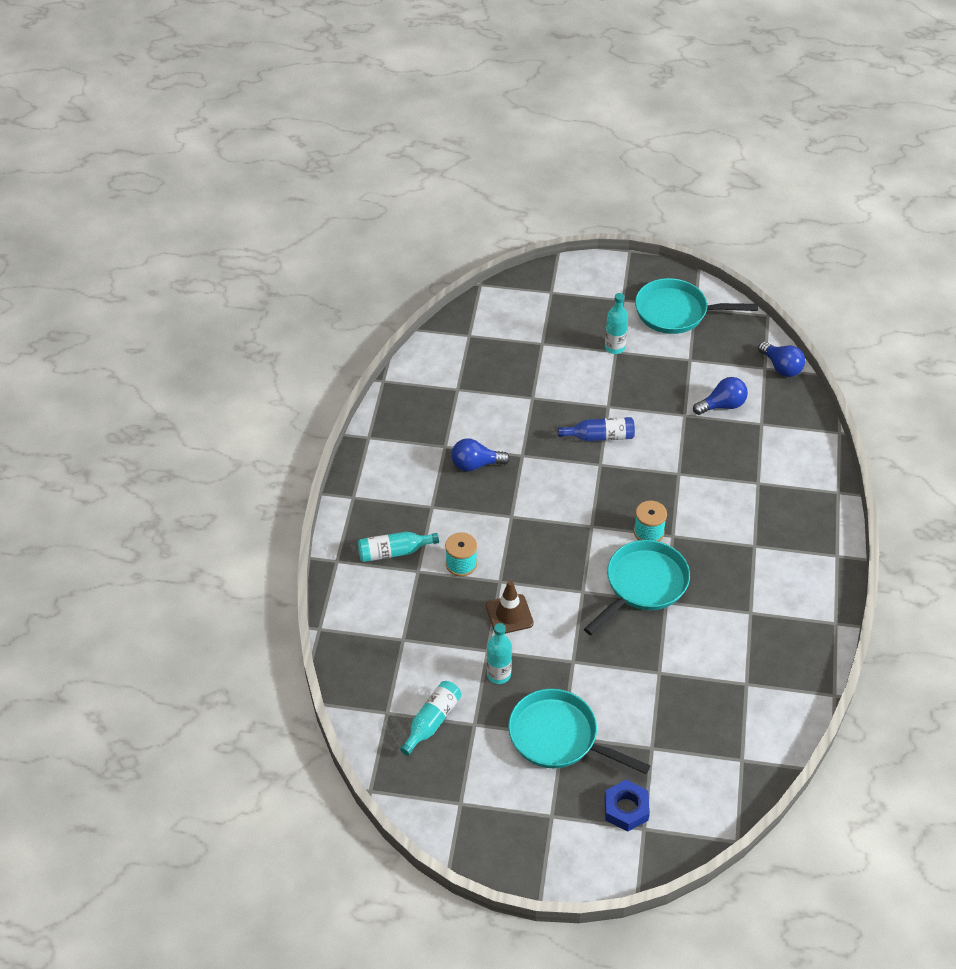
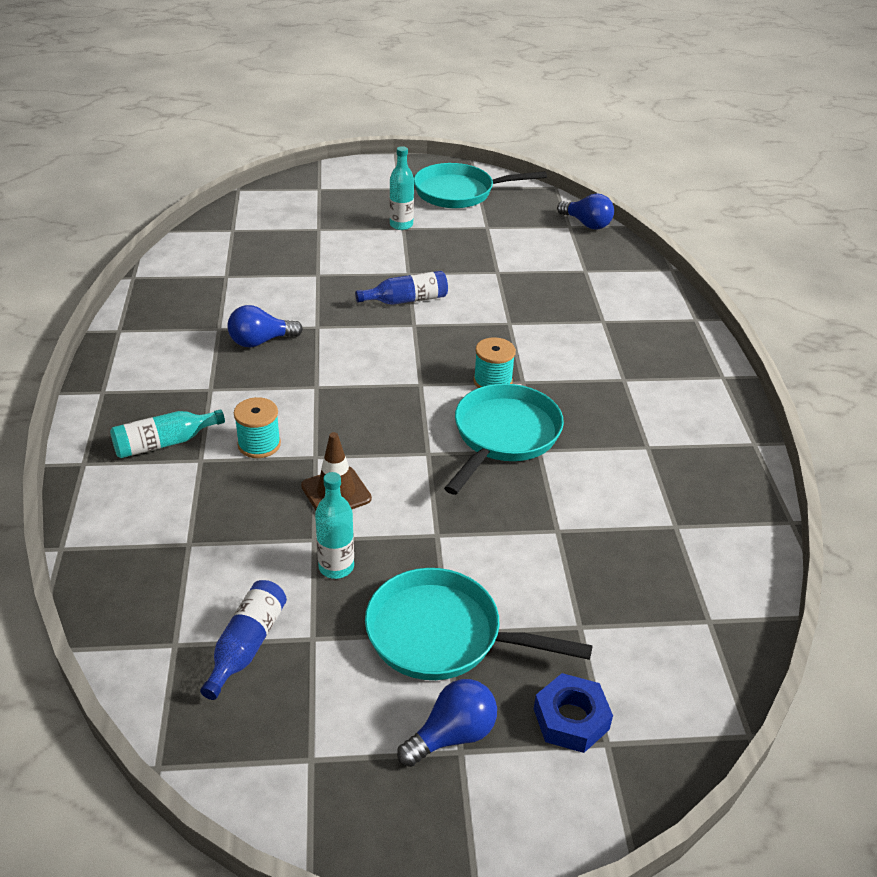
camera: 15 degrees left, 10 degrees down
turquoise bottle [400,681,461,756] -> blue bottle [200,580,287,700]
blue light bulb [693,377,748,415] -> blue light bulb moved to [397,679,497,767]

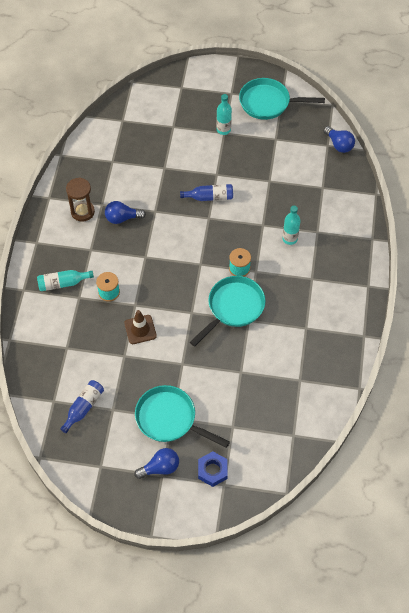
camera: 15 degrees right, 20 degrees up
turquoise bottle [315,472,354,579] -> turquoise bottle moved to [282,206,301,245]
none -> brown hourglass [66,177,95,222]

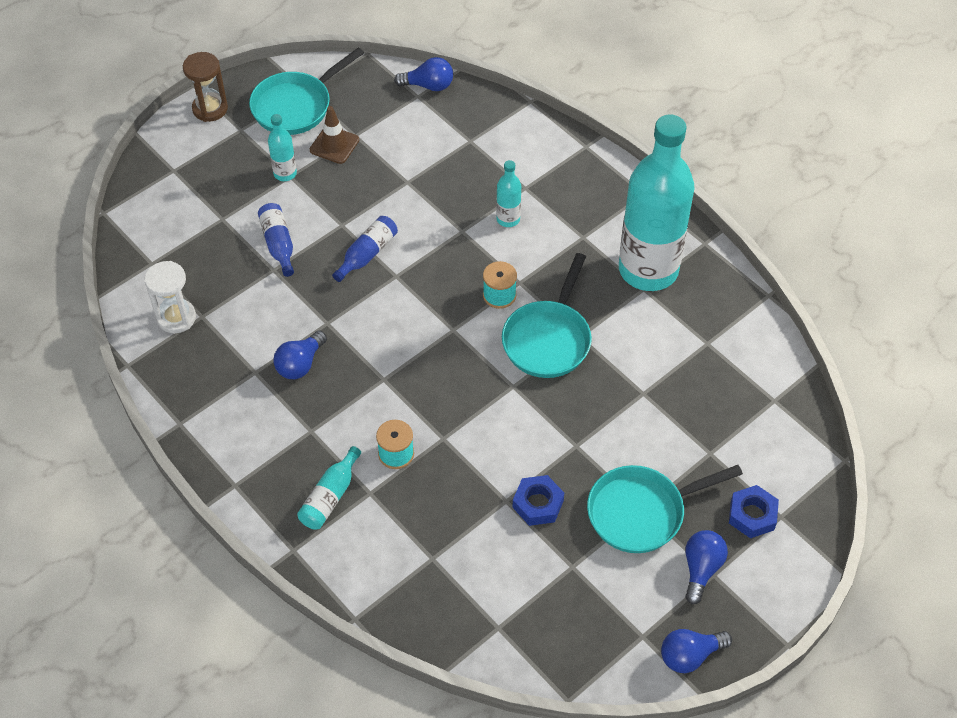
camera: 50 degrees left, 5 degrees down
blue bottle [60,380,104,433] -> blue bottle moved to [258,203,294,277]
brown hourglass [66,177,95,222] -> brown hourglass moved to [183,52,228,122]
brown traffic cone [124,310,157,344] -> brown traffic cone moved to [310,106,359,164]
turquoise pan [190,276,266,347] -> turquoise pan turned 150 degrees counterclockwise [502,253,592,378]
none -> white hourglass [145,261,196,333]
none -> blue nut [513,475,564,526]
none -> turquoise bottle [619,114,694,291]
none -> blue light bulb [661,629,732,673]

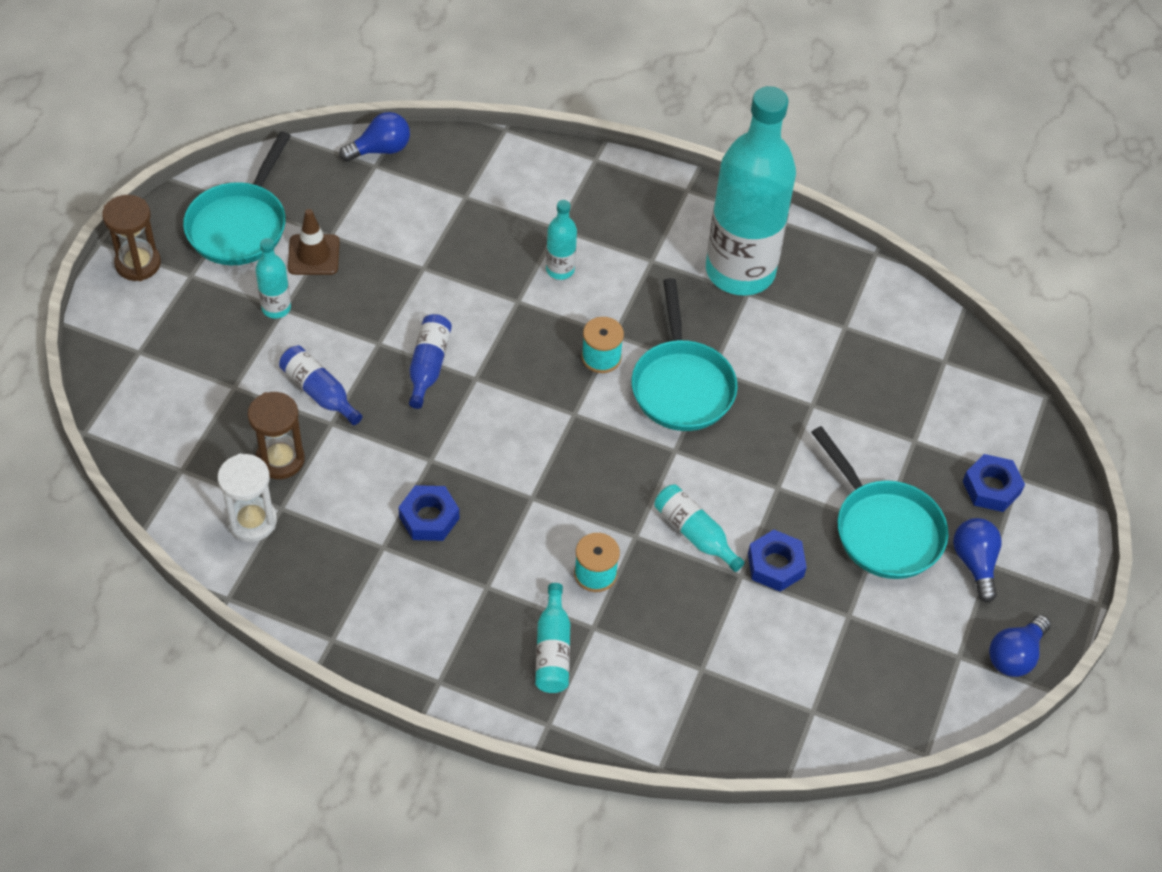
camera: 30 degrees left, 0 degrees up
blue light bulb [273,331,327,379] -> blue nut [398,485,459,541]
turquoise pan [587,465,743,553] -> turquoise pan turned 75 degrees counterclockwise [811,426,948,579]
none -> brown hourglass [248,392,305,479]
none -> turquoise bottle [654,484,745,572]

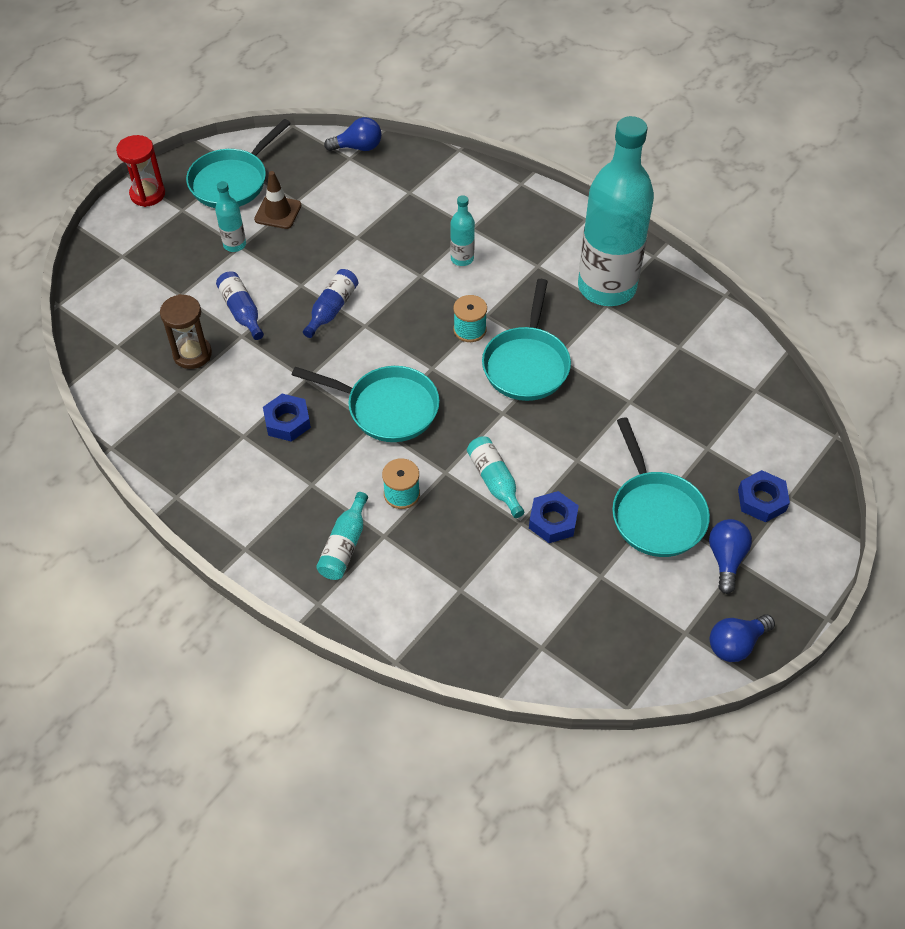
camera: 20 degrees right, 0 degrees up
brown hourglass [102,195,161,281] -> red hourglass [116,135,165,207]
white hourglass [218,454,277,542] -> none
none -> turquoise pan [292,366,440,442]

